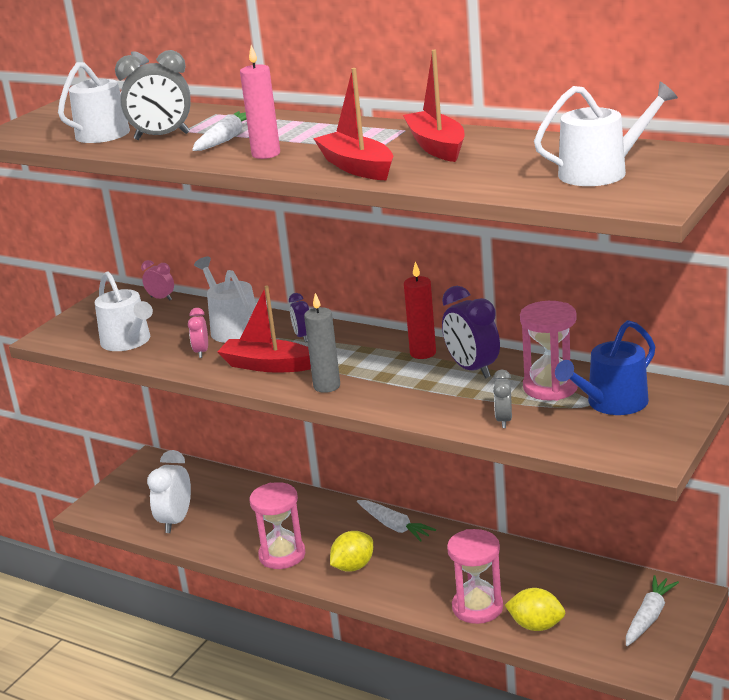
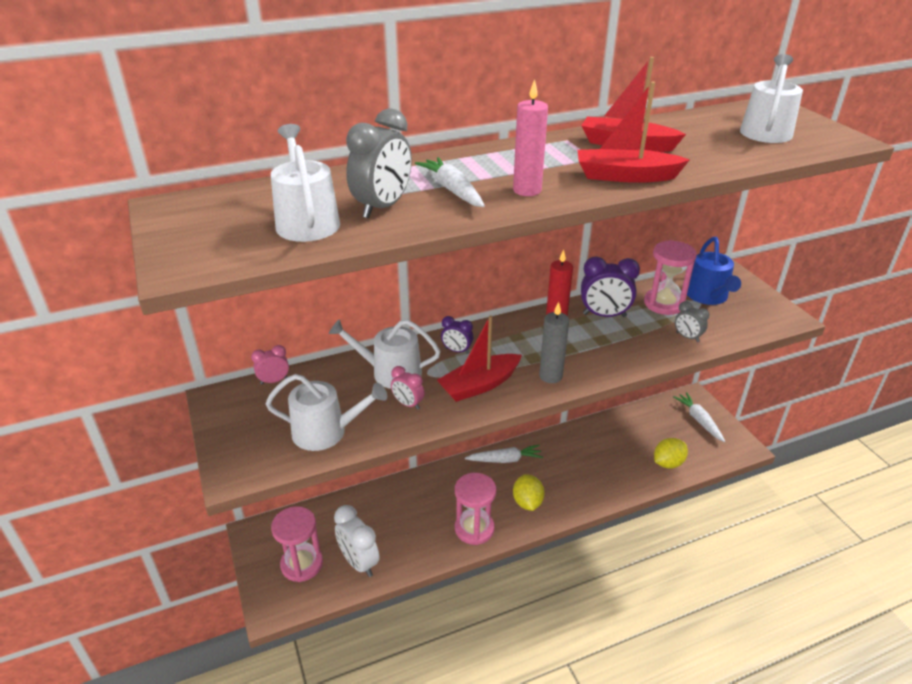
camera: 55 degrees left, 10 degrees up
pink hourglass [447,529,503,624] -> pink hourglass moved to [271,506,323,582]

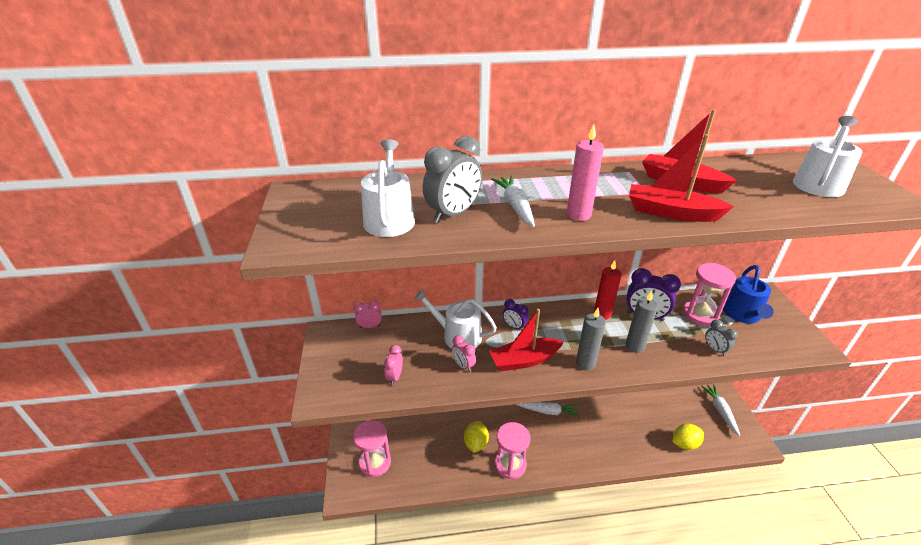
camera: 15 degrees right, 0 degrees up
white watering can [265,374,387,451] -> pink clock [384,345,403,385]
white clock [334,505,380,577] -> none
yellow lemon [513,474,545,511] -> yellow lemon moved to [464,421,489,453]
none -> grey candle [626,291,658,353]

